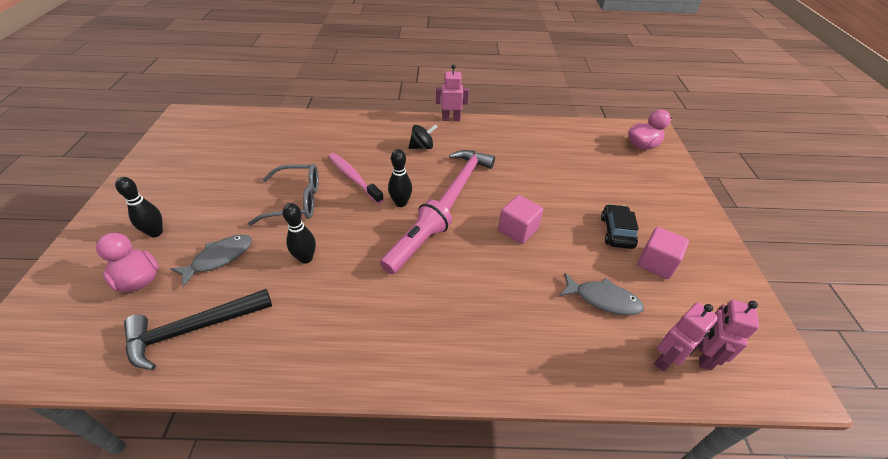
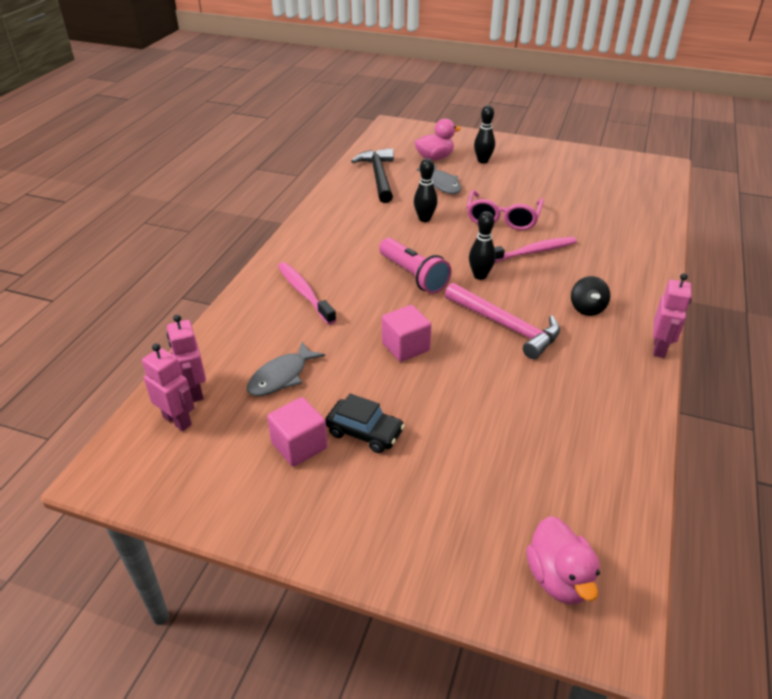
camera: 110 degrees right, 5 degrees down
grey glasses [248,164,319,225] -> pink glasses [467,190,544,230]
none -> pink toothbrush [278,262,336,325]

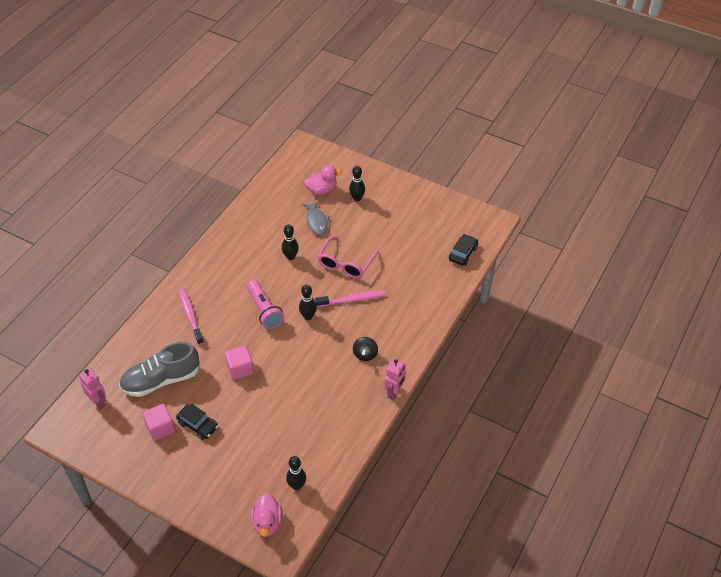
camera: 10 degrees right, 10 degrees up
pink robot [167,315,206,402] -> none
grey fish [247,342,325,396] -> grey shoe [119,342,200,397]
black hammer [351,148,394,203] -> none
pink hammer [445,283,560,359] -> none
none -> black bowling pin [286,456,306,490]
none -> black car [449,234,478,266]

